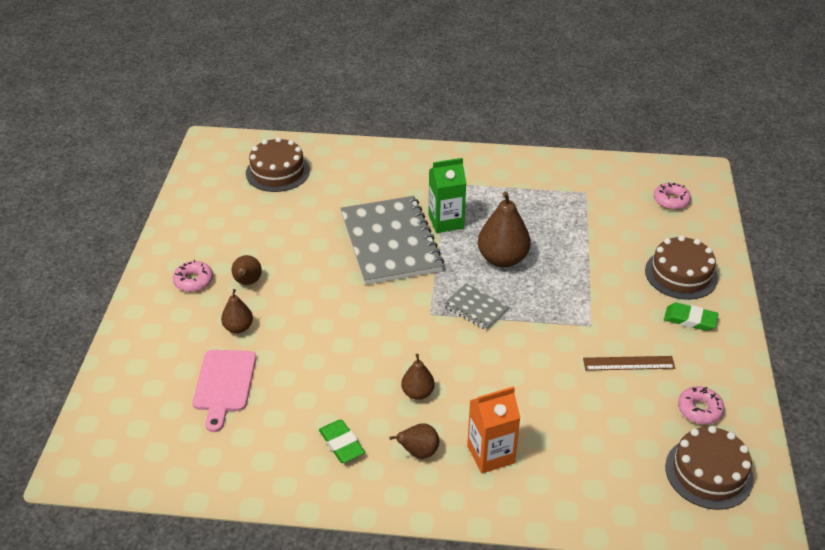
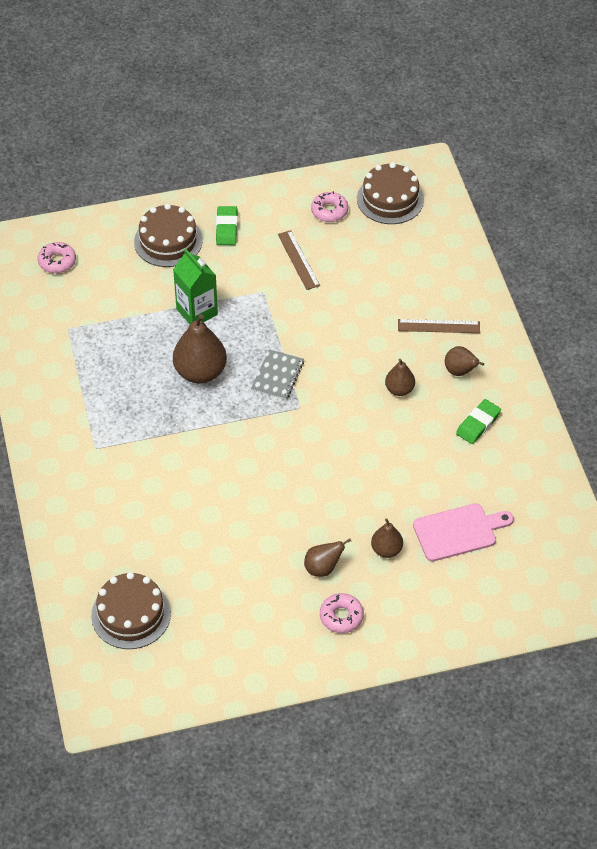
camera: 110 degrees left, 10 degrees up
grey notebook [340,196,444,285] -> none
green carton [429,158,467,233] -> green carton moved to [173,249,218,324]
orange carton [467,386,521,473] -> brown ruler [398,319,480,333]

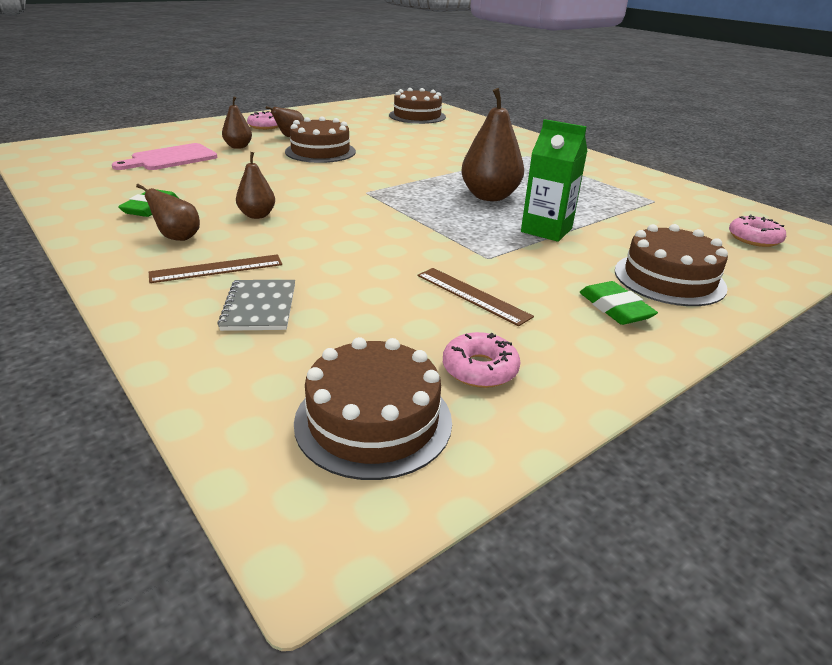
camera: 155 degrees right, 20 degrees down
grey notebook [251,349,304,400] -> grey notebook moved to [217,280,295,331]
none -> brown cake [285,116,356,163]

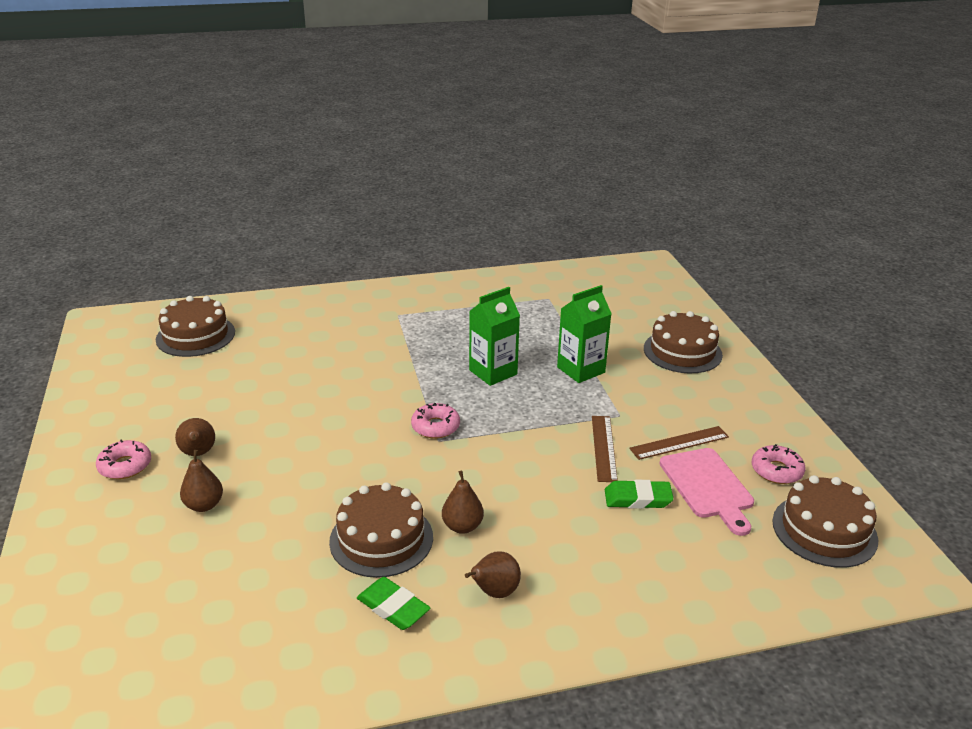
camera: 65 degrees left, 0 degrees up
pink cutting board [112,143,217,170] -> pink cutting board moved to [659,448,754,536]
brown ruler [149,254,282,283] -> brown ruler moved to [592,416,618,482]
grey notebook [217,280,295,331] -> none
brown cake [285,116,356,163] -> brown cake moved to [329,482,433,578]
brown pear [461,88,524,201] -> green carton [469,287,520,386]
green eraser [579,281,658,325] -> green eraser moved to [605,480,674,509]
pink donut [729,215,786,247] -> pink donut moved to [411,403,460,439]

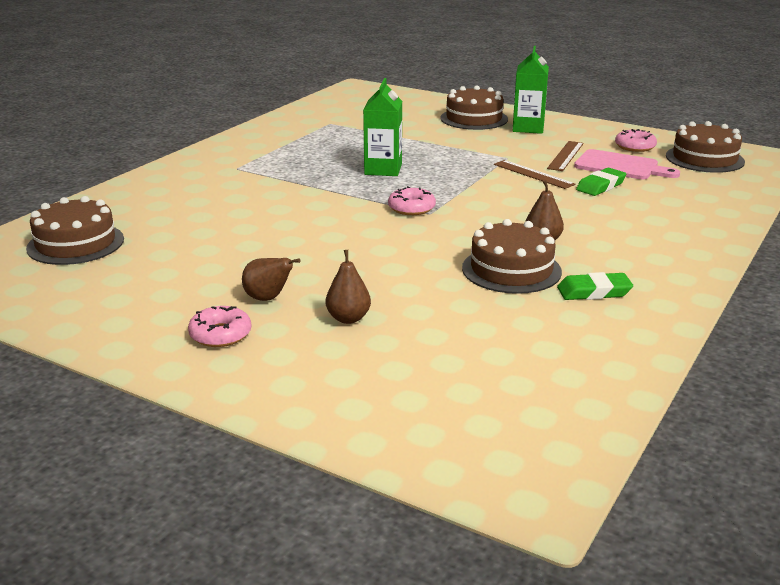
camera: 45 degrees left, 5 degrees down
brown pear [465,551,521,598] -> none
green carton [557,285,612,383] -> green carton moved to [513,46,549,134]

